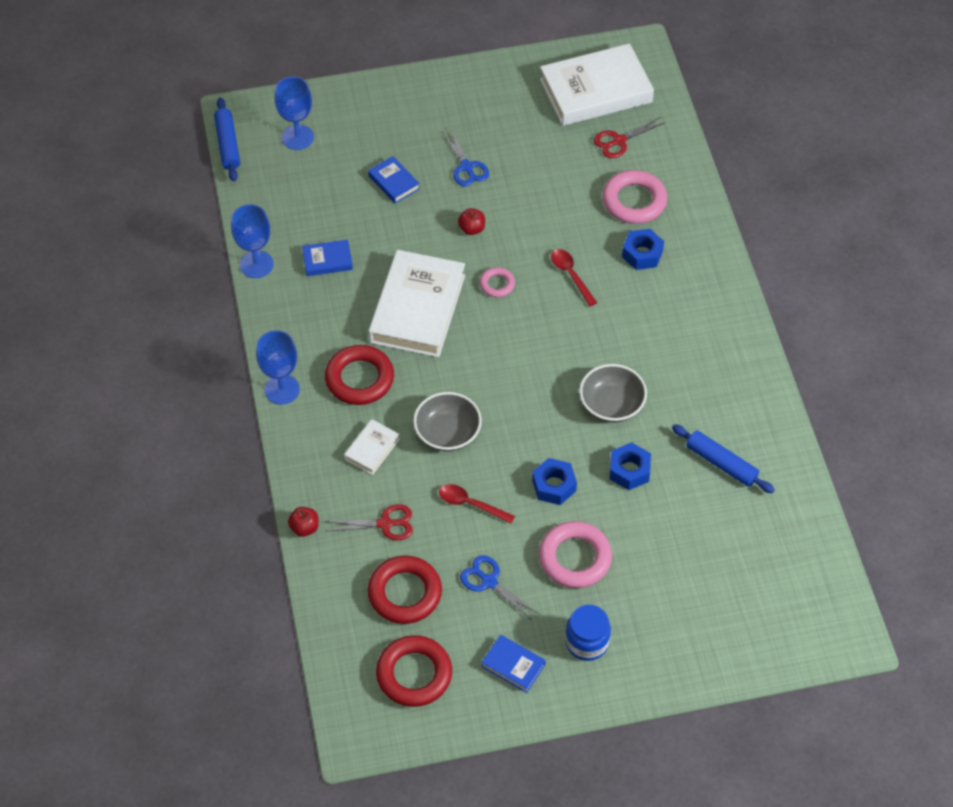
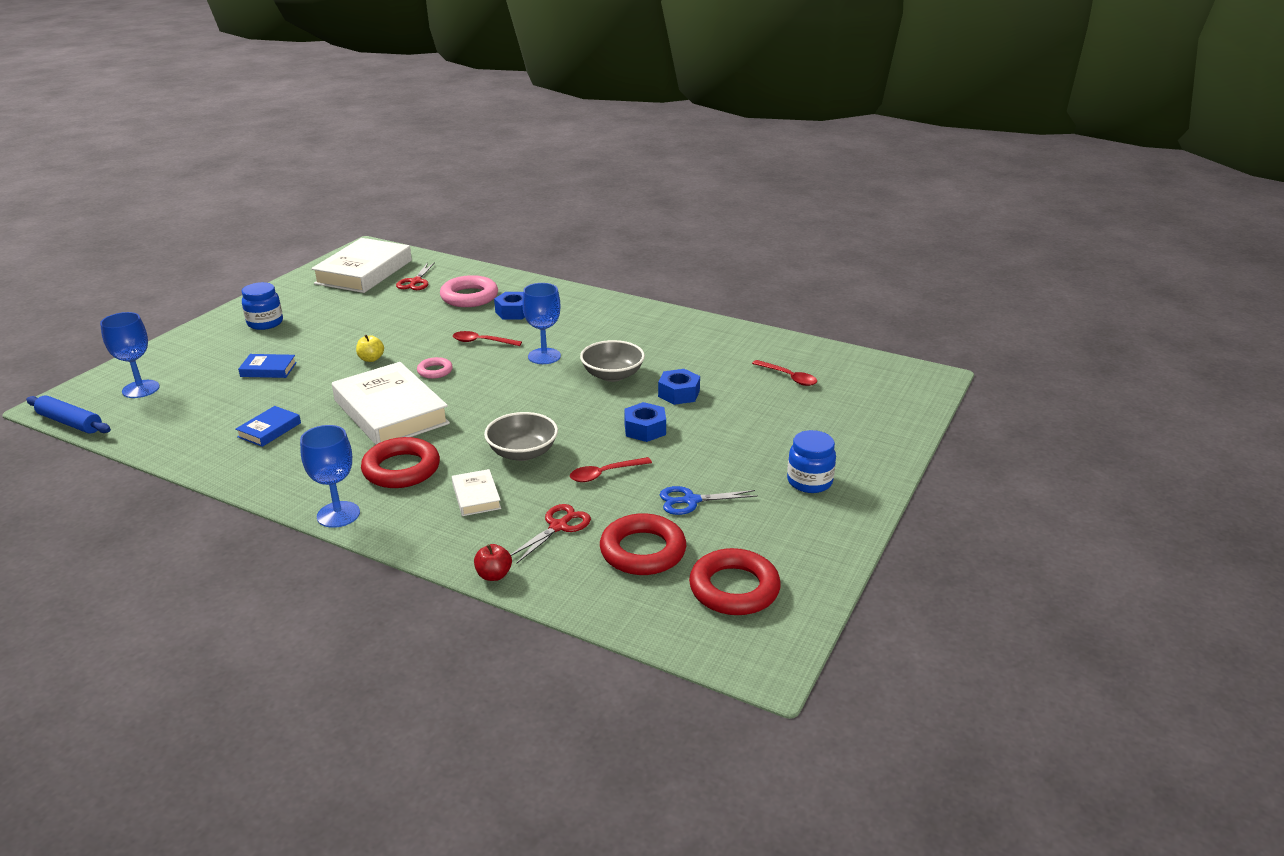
camera: 50 degrees left, 25 degrees down
blue goblet [231,204,273,278] -> blue goblet moved to [522,283,561,364]
blue scissors [442,127,489,186] -> none
red apple [458,208,485,235] -> yellow apple [356,335,384,362]
blue book [481,635,546,693] -> none
pink ring [539,521,612,588] -> none
blue rolling pin [672,424,775,493] -> none
none -> blue jar [242,282,283,330]
none -> red spoon [752,360,817,386]

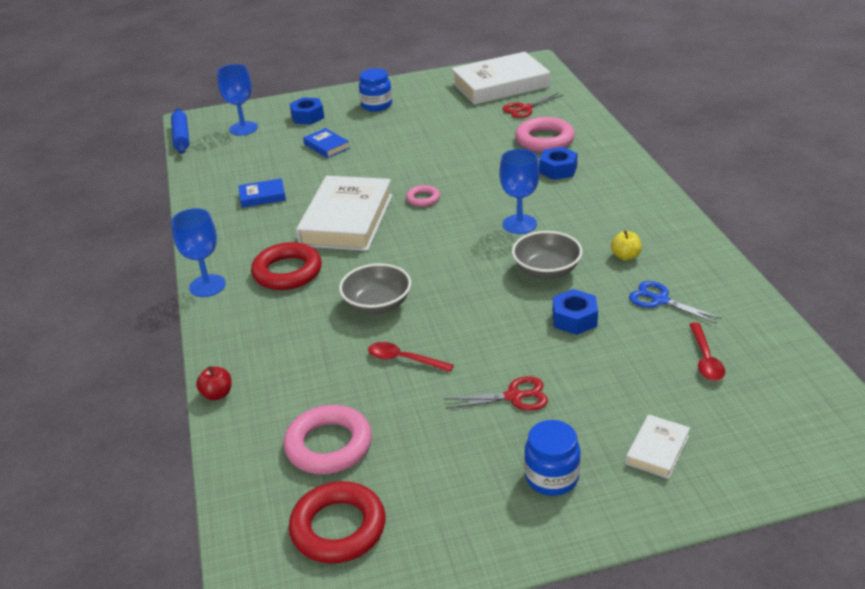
camera: 50 degrees right, 5 degrees up
yellow apple [356,335,384,362] -> yellow apple moved to [611,231,642,260]
white book [452,469,501,516] -> white book moved to [626,414,690,479]
red spoon [453,331,522,346] -> none
red scissors [510,504,591,564] -> red scissors moved to [444,376,548,411]
red ring [600,513,686,575] -> pink ring [283,405,372,474]
blue nut [624,402,666,442] -> blue nut moved to [290,97,324,125]
blue scissors [660,486,758,515] -> blue scissors moved to [629,281,722,324]

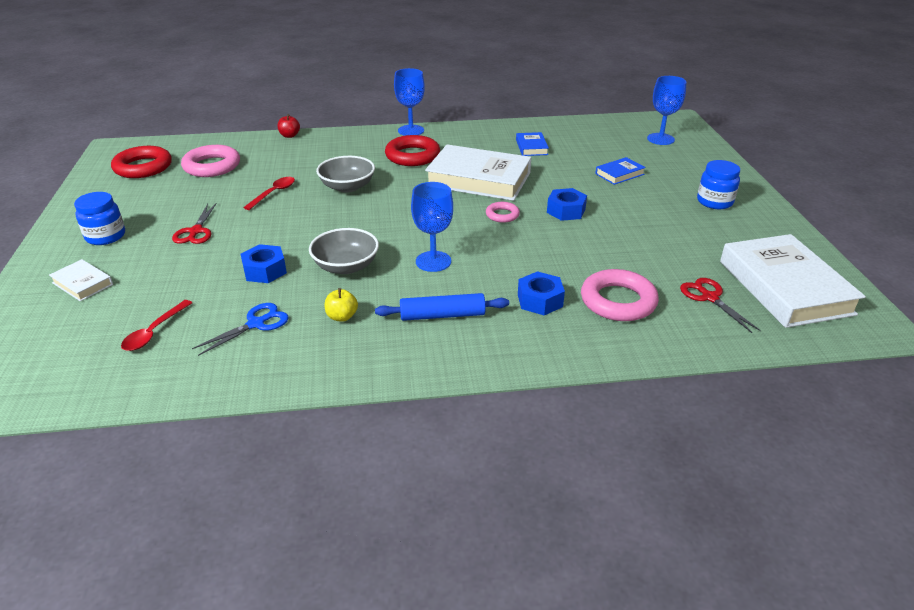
camera: 95 degrees right, 0 degrees up
blue rolling pin [171,108,189,154] -> blue rolling pin moved to [375,293,509,321]
blue nut [290,97,324,125] -> blue nut moved to [547,188,587,221]
red spoon [689,322,725,381] -> red spoon turned 75 degrees counterclockwise [121,300,192,351]

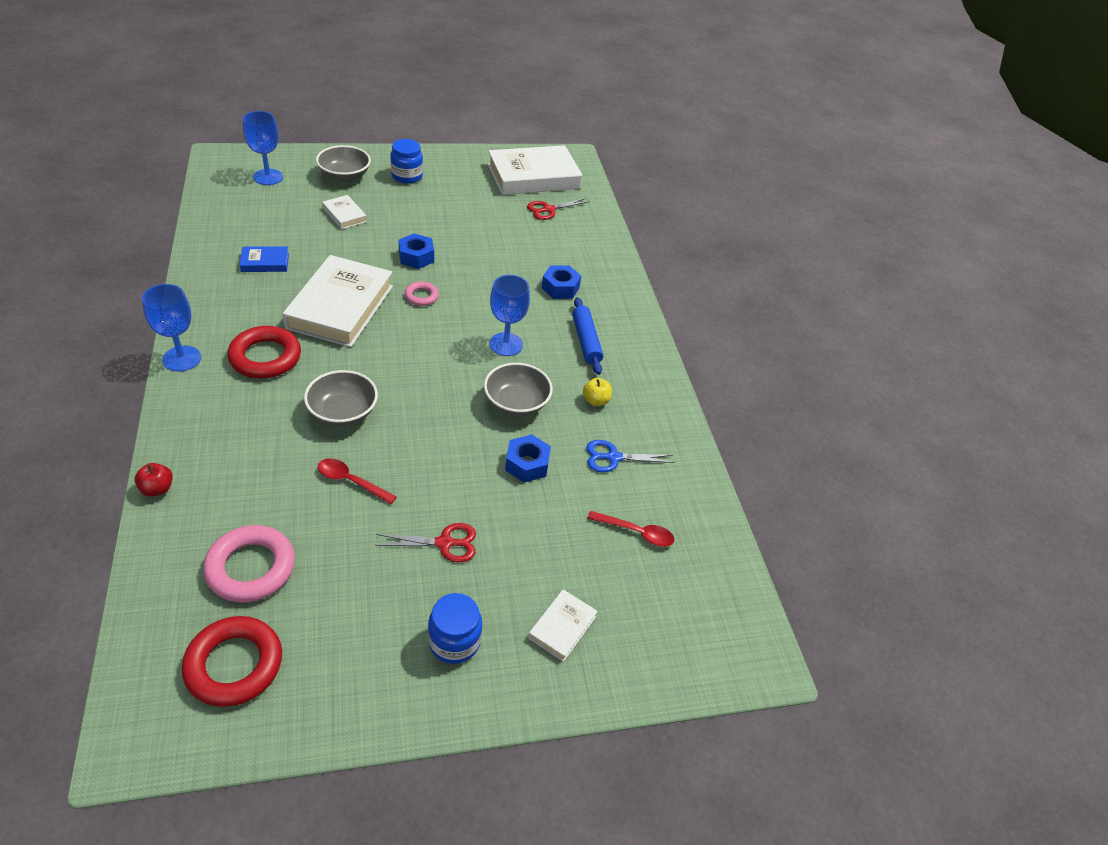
camera: 100 degrees left, 10 degrees up
blue scissors [192,303,289,356] -> blue scissors turned 45 degrees counterclockwise [586,440,674,472]
pink ring [581,269,659,321] -> none
blue book [595,157,646,185] -> white book [322,195,367,229]
none -> grey bowl [316,145,371,182]

